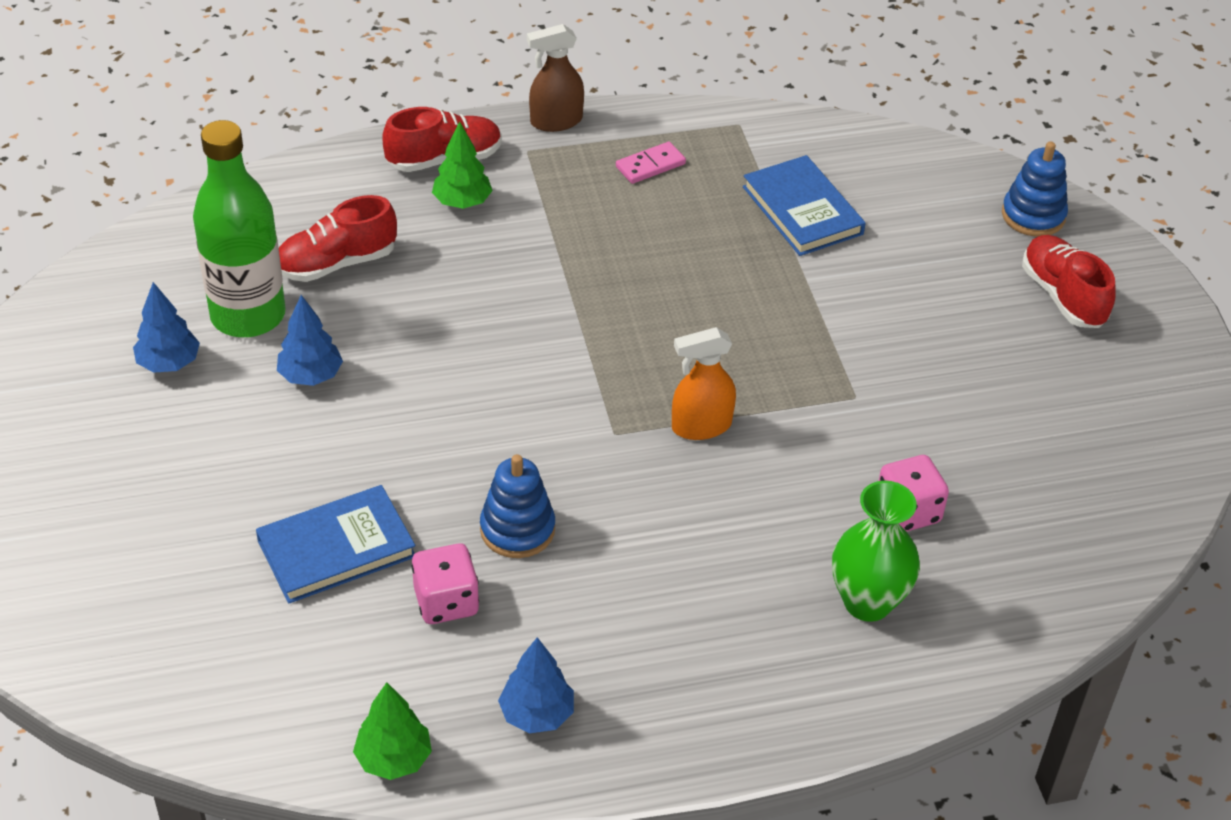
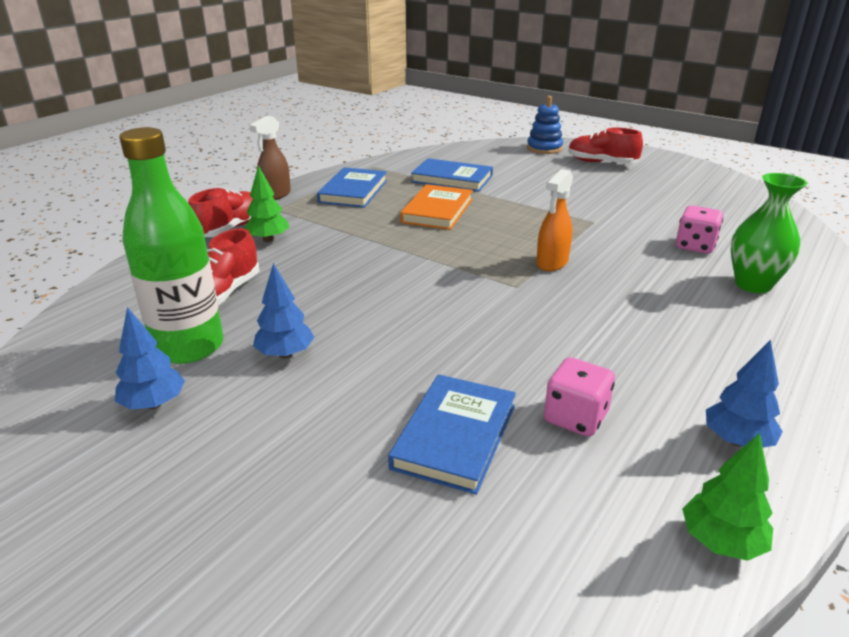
camera: 40 degrees left, 15 degrees down
blue stacking toy [480,454,555,558] -> none
pink domino [616,142,686,184] -> blue book [317,167,387,208]
none -> orange book [400,184,473,230]

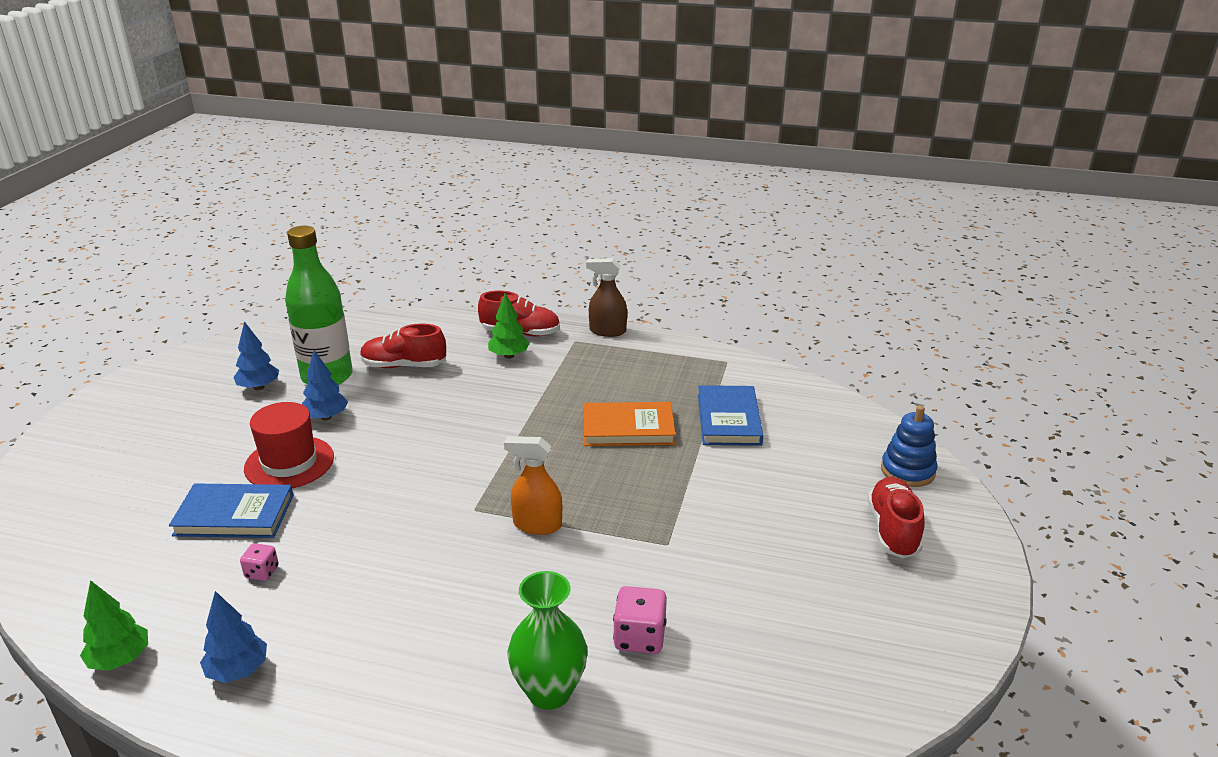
camera: 70 degrees right, 0 degrees up
blue book [317,167,387,208] -> none
pink dice [544,357,615,437] -> pink dice [240,543,279,581], size x0.60
none -> red hat [244,402,334,488]

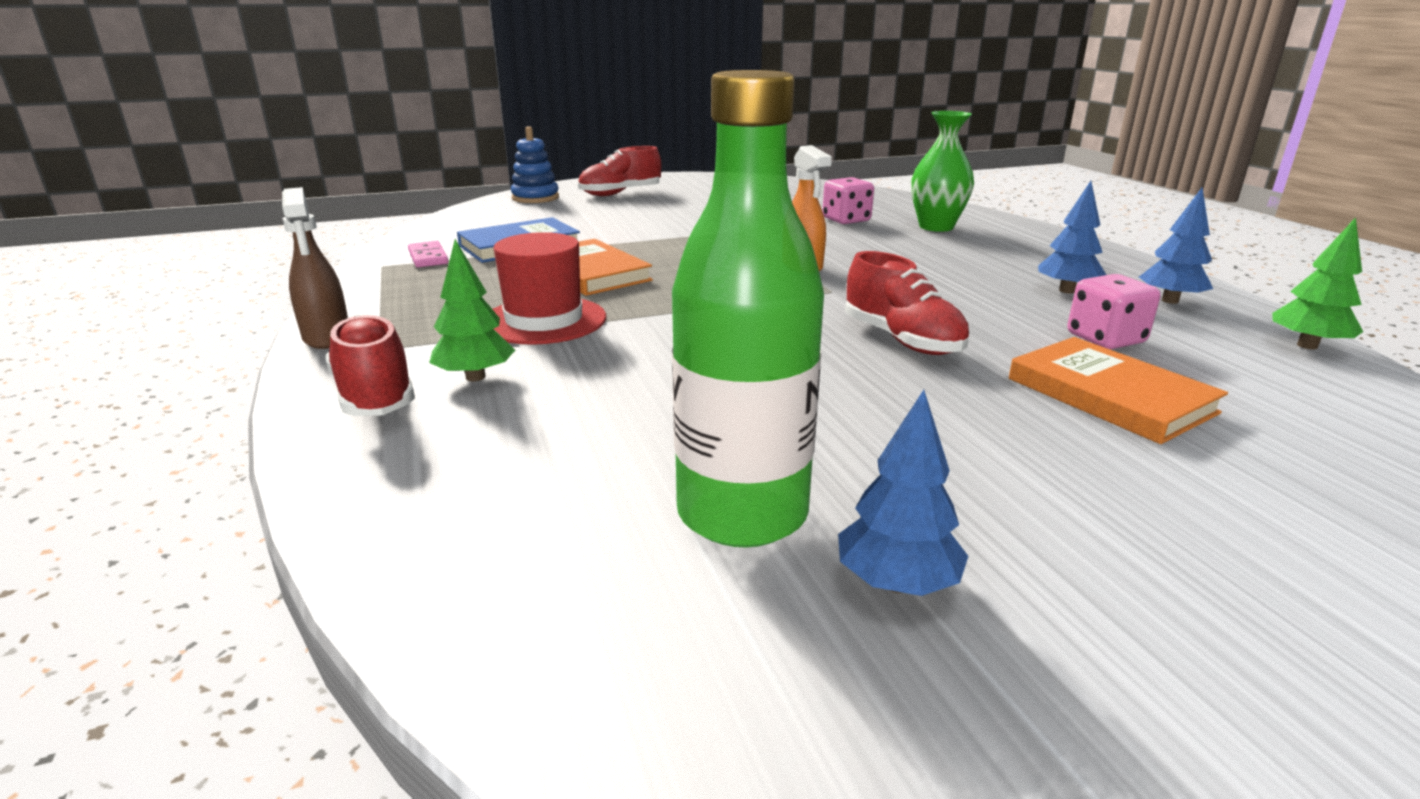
camera: 125 degrees left, 5 degrees down
blue book [169,484,293,538] -> orange book [1009,337,1228,444]
pink dice [240,543,279,581] -> pink dice [1067,274,1161,349], size x1.66
red hat [244,402,334,488] -> red hat moved to [493,232,606,345]
blue tree [302,350,348,420] -> blue tree moved to [1038,181,1106,293]
red shoe [360,324,446,368] -> red shoe moved to [845,251,970,355]
none -> pink domino [408,241,448,267]

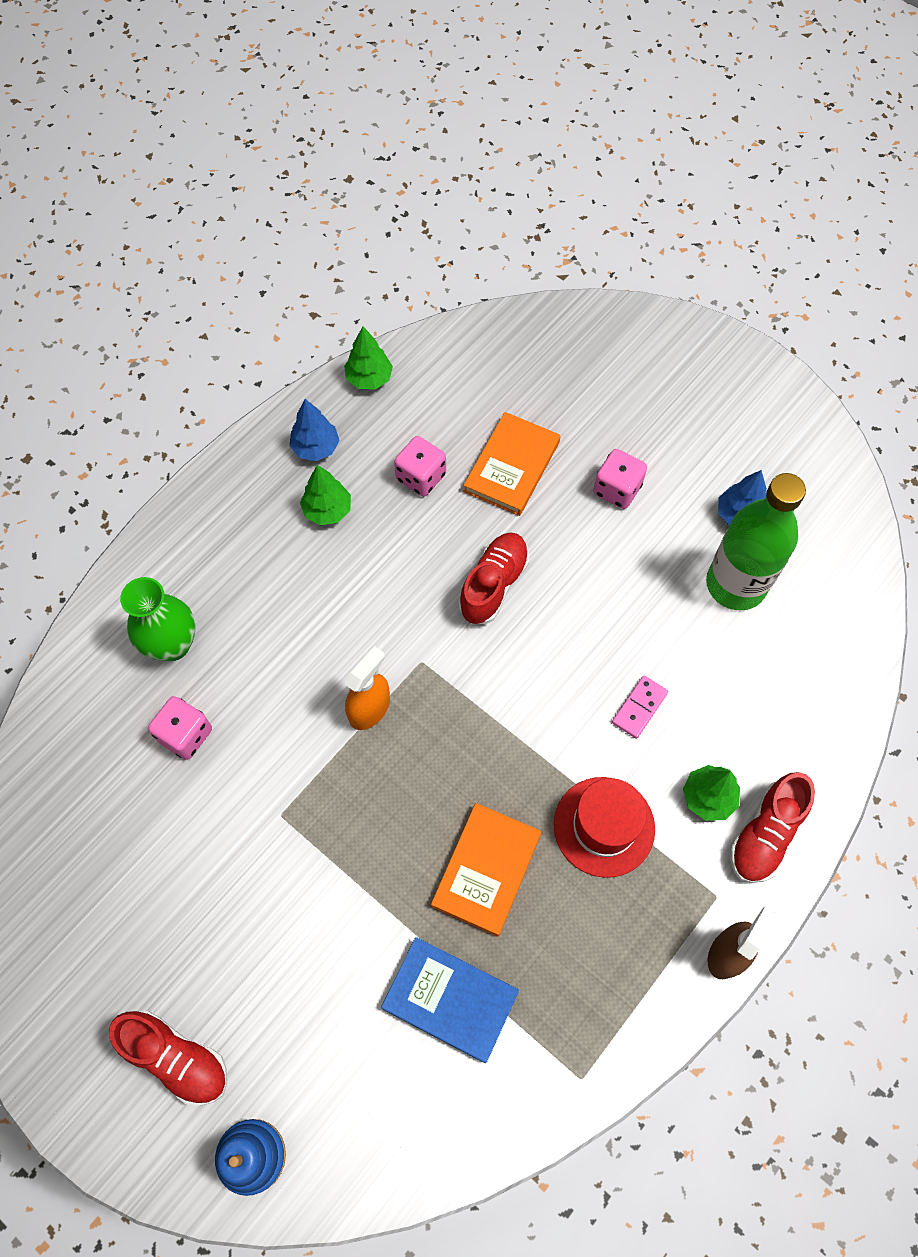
camera: 120 degrees left, 40 degrees up
pink domino [408,241,448,267] -> pink domino moved to [612,676,668,739]
blue tree [1038,181,1106,293] -> green tree [300,465,351,525]
none -> pink dice [593,449,647,509]

